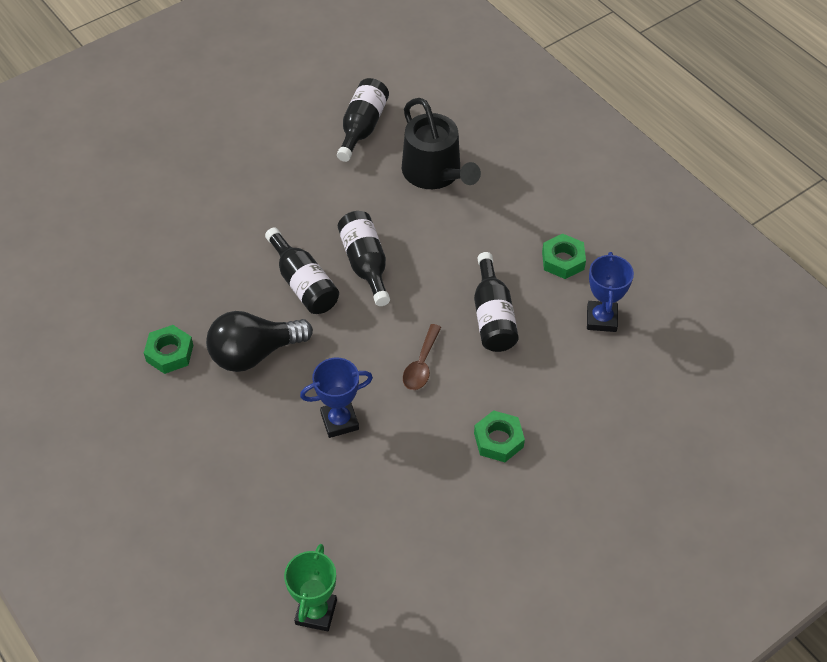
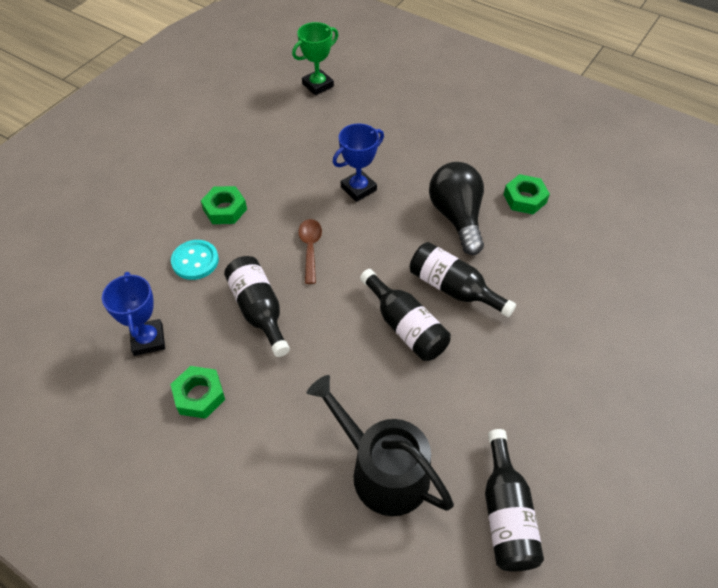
camera: 160 degrees right, 0 degrees up
black light bulb [206,311,313,372] -> black light bulb turned 60 degrees counterclockwise [429,162,484,255]
green trophy [284,544,337,632] -> green trophy turned 60 degrees clockwise [292,22,338,95]
none -> turquoise button [171,240,219,280]

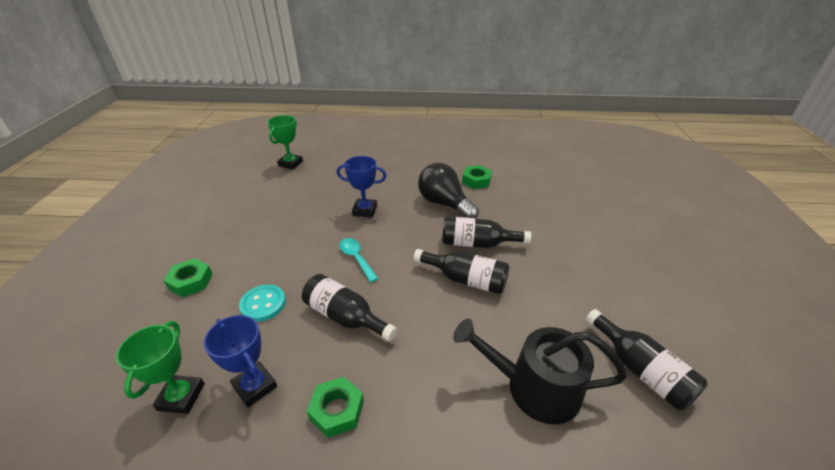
camera: 30 degrees left, 15 degrees down
green nut [201,186,247,224] -> green nut moved to [163,258,213,297]
brown spoon [298,219,322,284] -> turquoise spoon [339,238,379,282]
blue trophy [333,123,384,202] -> blue trophy turned 75 degrees clockwise [337,156,386,217]
none -> green trophy [116,321,205,414]

